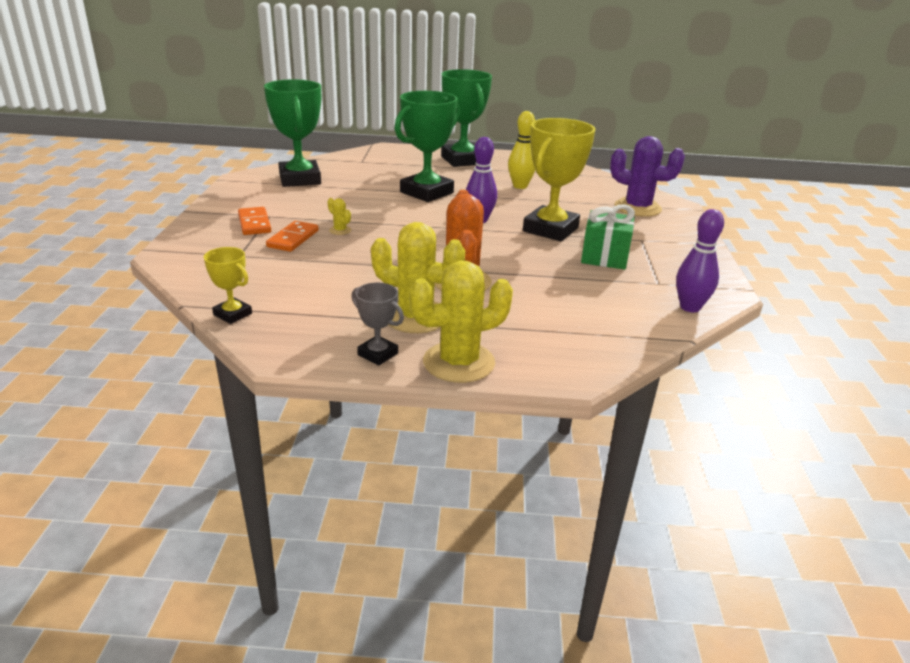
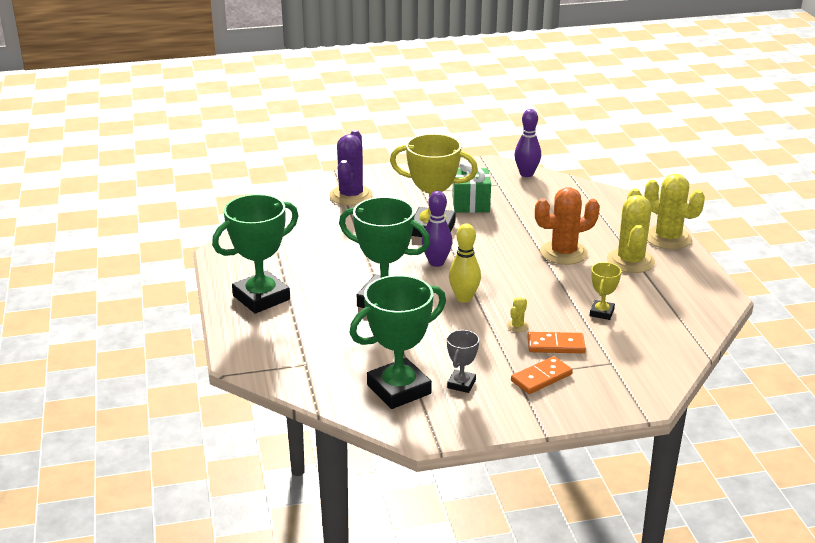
camera: 105 degrees left, 0 degrees up
yellow trophy [204,247,252,324] -> yellow trophy moved to [590,262,621,320]
grey trophy [351,283,404,365] -> grey trophy moved to [447,330,479,393]
yellow bowling pin [508,111,535,189] -> yellow bowling pin moved to [449,224,481,303]

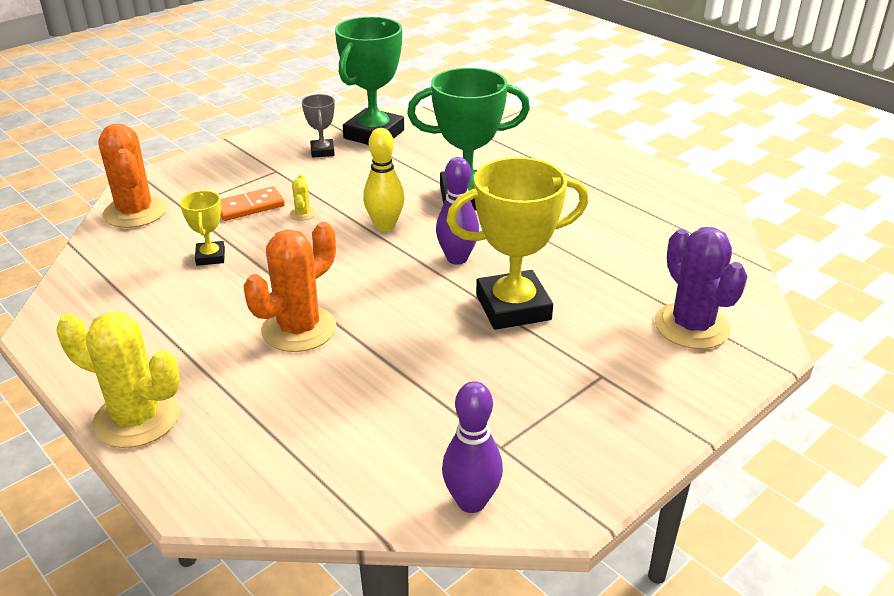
camera: 150 degrees right, 5 degrees up
green trophy [212,194,298,313] -> none
green gift [452,161,491,213] -> none
orange domino [511,356,573,394] -> none
yellow cactus [607,189,655,273] -> none
none -> orange cactus [98,124,167,228]

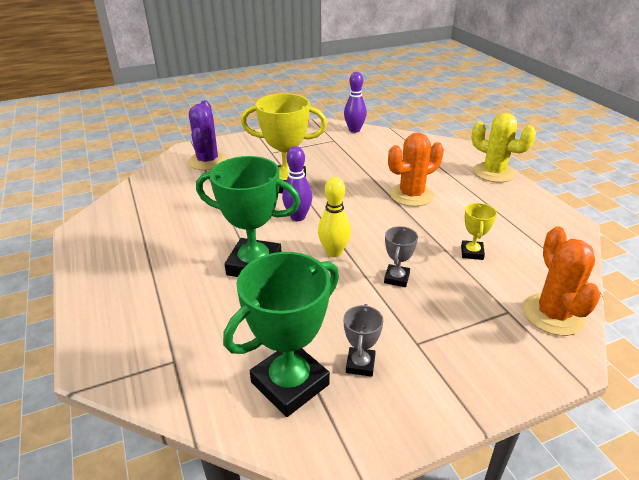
camera: 160 degrees left, 0 degrees up
orange domino [220,187,285,221] -> none
yellow cactus [290,174,316,221] -> grey trophy [384,226,418,287]

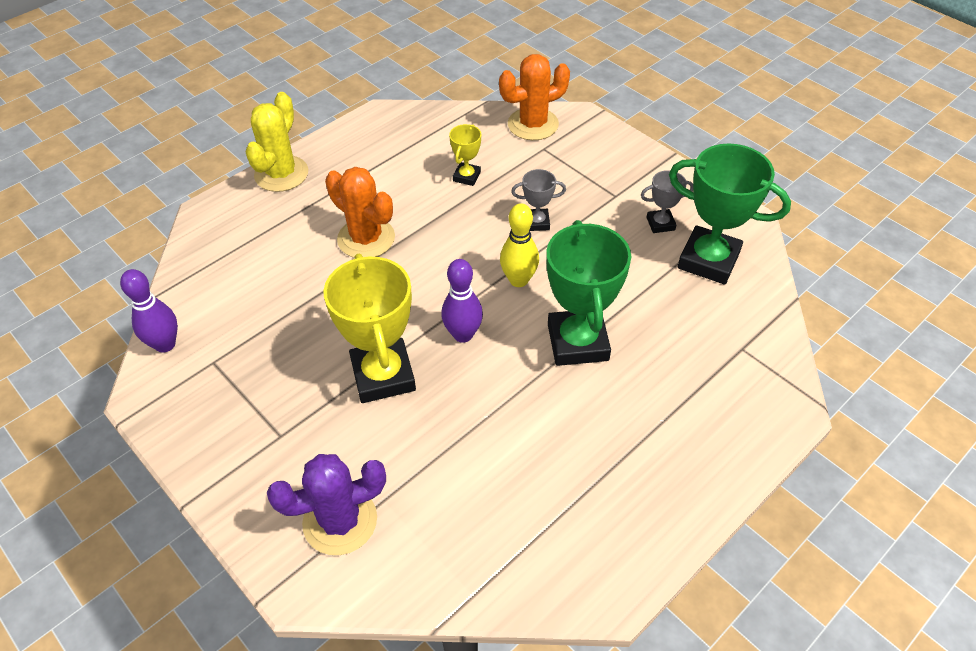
camera: 110 degrees left, 15 degrees up
yellow trophy [461,203,497,260] -> yellow trophy turned 60 degrees counterclockwise [449,124,481,186]

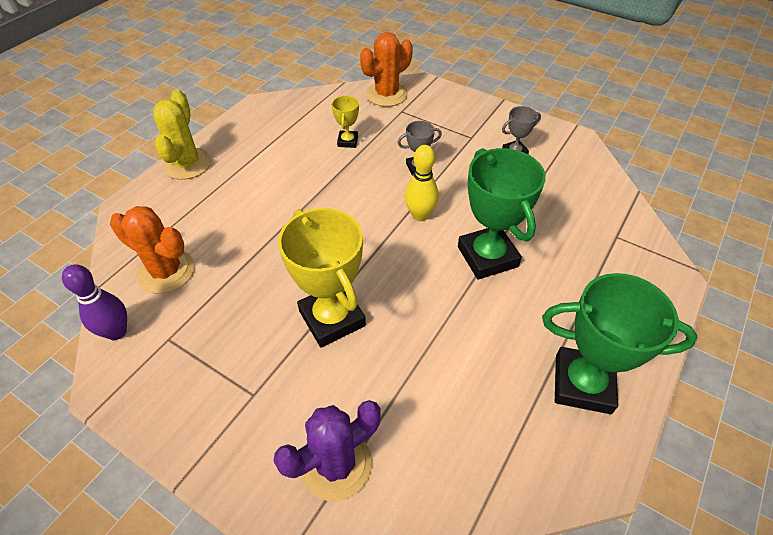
camera: 15 degrees left, 0 degrees up
orange cactus [325,167,395,258] -> orange cactus moved to [110,206,194,294]
purple bowling pin [441,259,483,343] -> none
green trophy [669,143,791,284] -> green trophy moved to [542,273,698,414]

